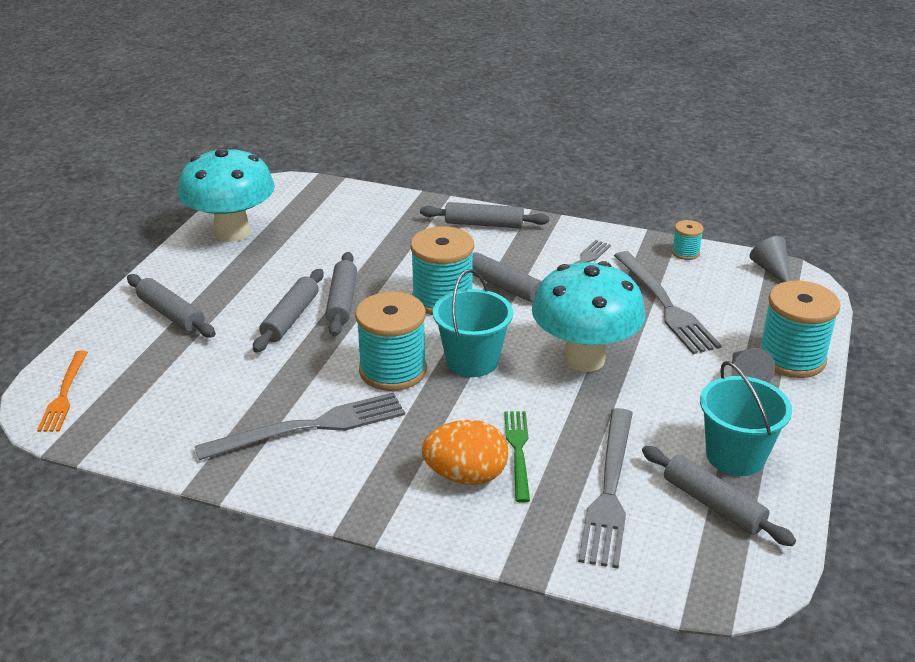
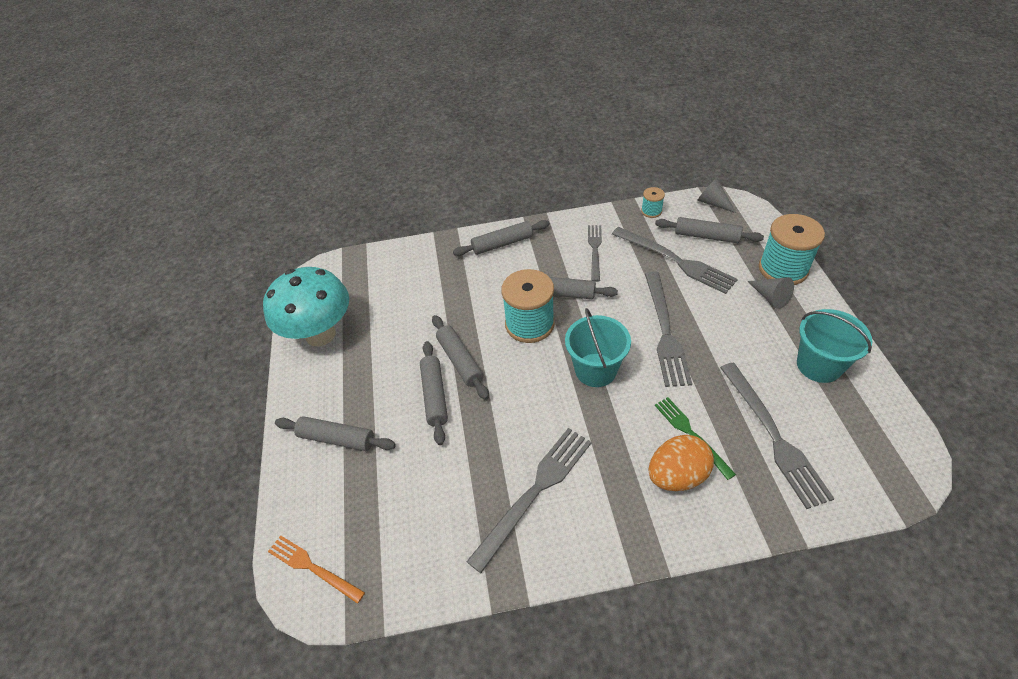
camera: 25 degrees left, 15 degrees up
orange fork [37,351,88,432] -> orange fork turned 150 degrees clockwise [268,535,365,604]
turquoise spool [355,292,427,391] -> none
turquoise mushroom [532,261,645,372] -> grey fork [645,271,692,387]
grey rolling pin [642,446,796,546] -> grey rolling pin moved to [655,217,764,243]

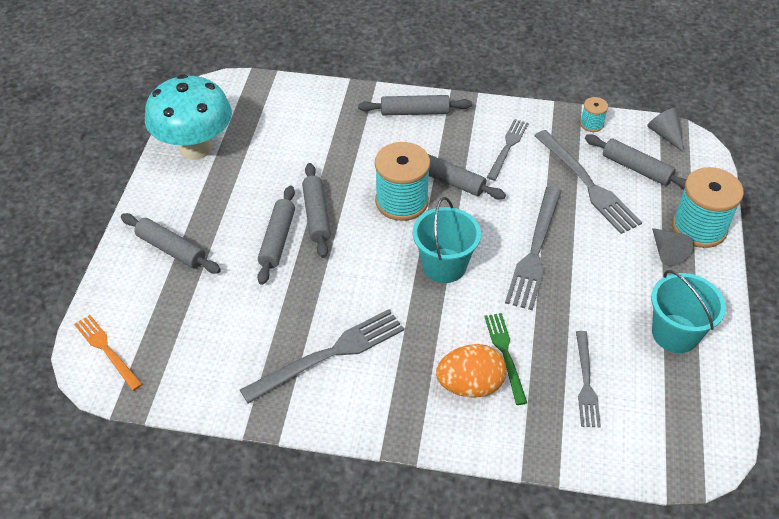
camera: 15 degrees right, 0 degrees up
grey fork [720,362,835,509] -> grey fork [576,331,601,428], size x0.62

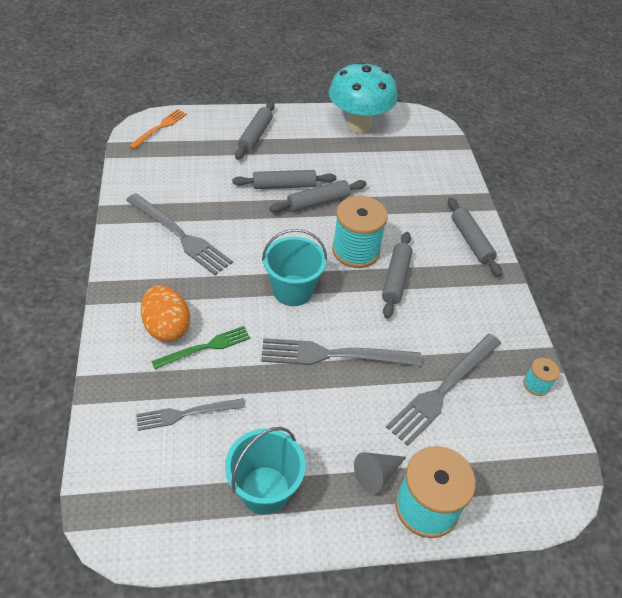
camera: 70 degrees right, 0 degrees up
grey fork [487,119,529,181] -> none
grey rolling pin [585,134,686,189] -> none
grey cone [647,108,685,153] -> none

